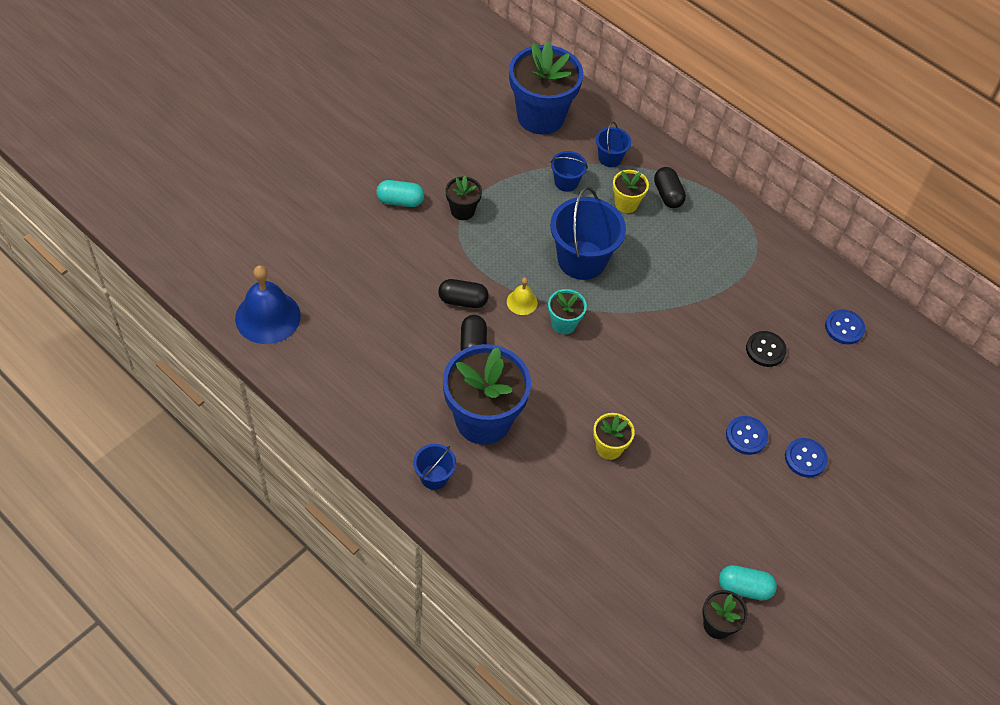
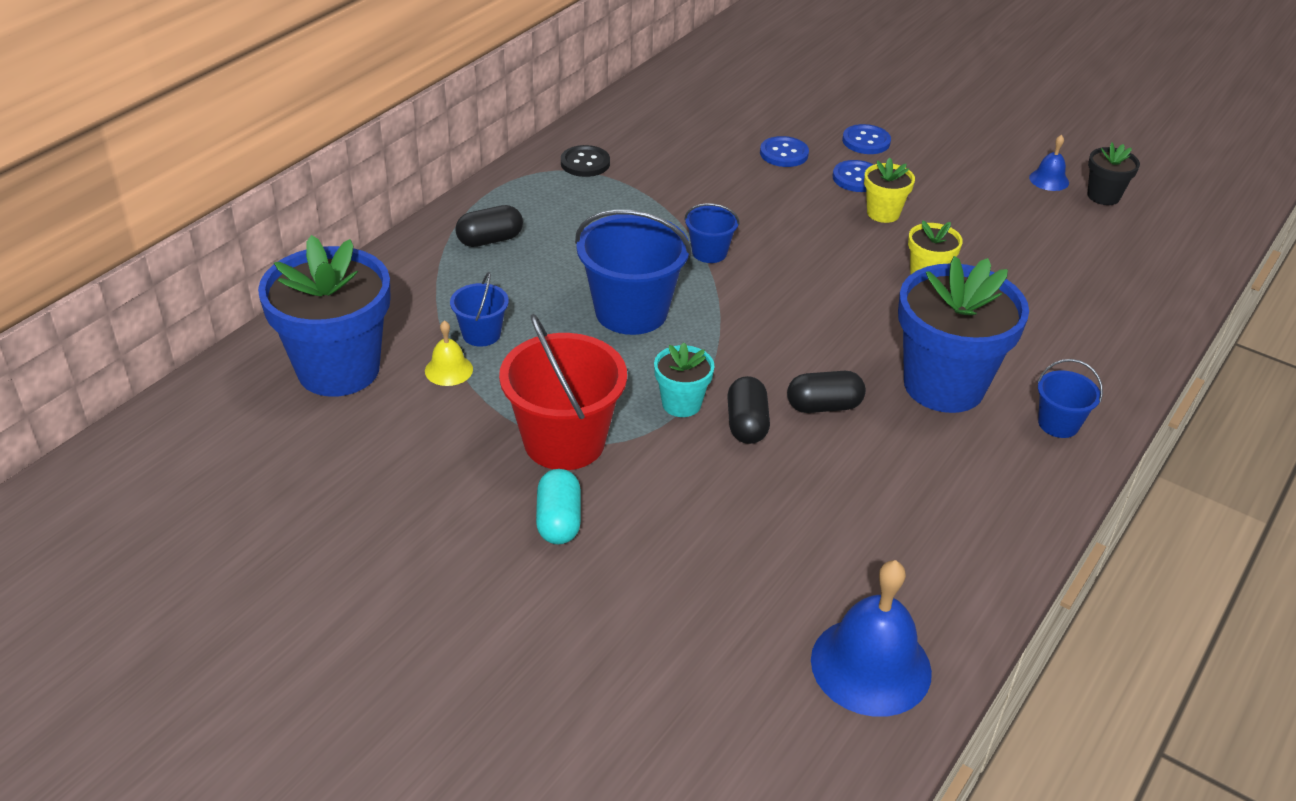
camera: 95 degrees left, 15 degrees down
black flower pot [446,176,482,220] -> red bucket [499,314,627,470]
yellow bell [507,278,538,315] -> yellow bell moved to [425,320,473,386]
turquoise flower pot [548,289,587,334] -> turquoise flower pot moved to [654,342,715,417]
blue bucket [596,122,631,167] -> blue bucket moved to [684,203,740,263]
yellow flower pot [613,170,649,213] -> yellow flower pot moved to [864,157,915,223]
turquoise capsule [719,565,777,600] -> blue bell [1029,135,1069,191]
black button [746,331,787,367] -> black button moved to [561,145,610,177]
blue button [825,309,865,345] -> blue button moved to [760,136,809,167]

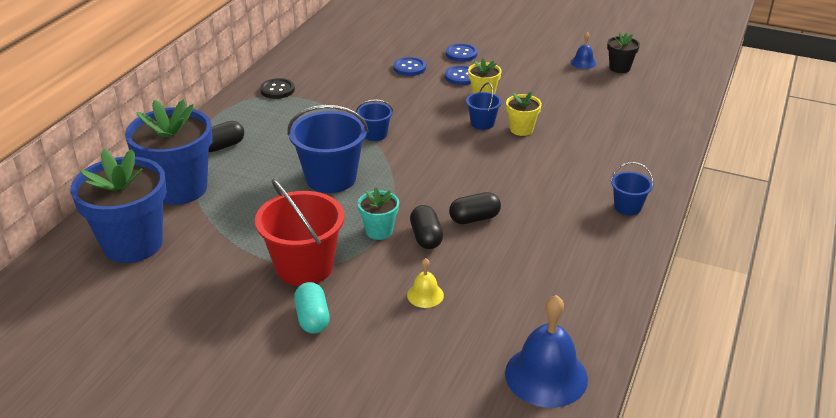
camera: 10 degrees left, 5 degrees down
yellow bell [425,320,473,386] -> yellow bell moved to [407,258,444,308]
blue bucket [450,272,509,347] -> blue bucket moved to [466,82,502,130]
blue flower pot [898,256,1029,413] -> blue flower pot moved to [125,100,212,205]

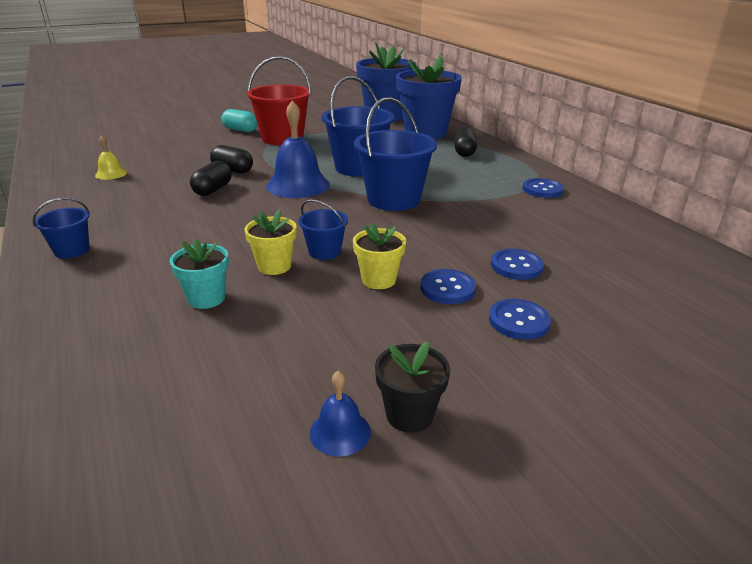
camera: 130 degrees right, 5 degrees down
black button [260,78,295,99] -> blue button [522,178,564,198]
blue bucket [356,99,393,141] -> blue bucket [354,97,437,211], size x1.96
turquoise flower pot [358,188,399,240] -> turquoise flower pot moved to [169,239,229,309]
yellow bell [407,258,444,308] -> yellow bell moved to [95,135,127,180]
blue bell [505,295,588,408] -> blue bell moved to [266,101,330,198]
black flower pot [607,32,640,73] -> black flower pot moved to [375,341,450,433]

